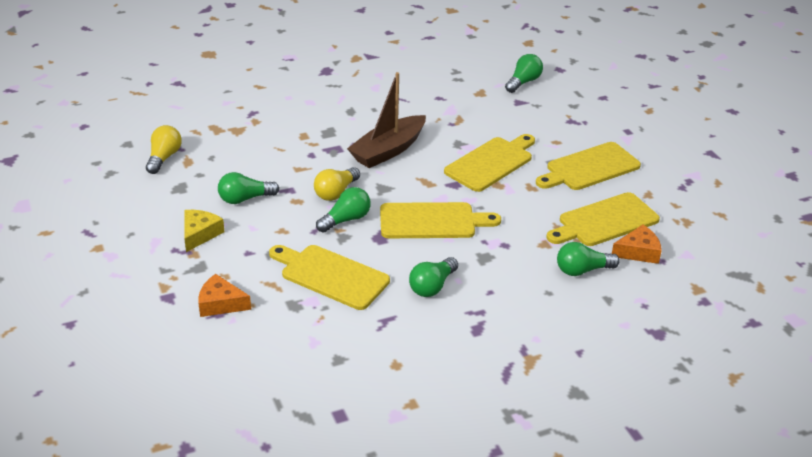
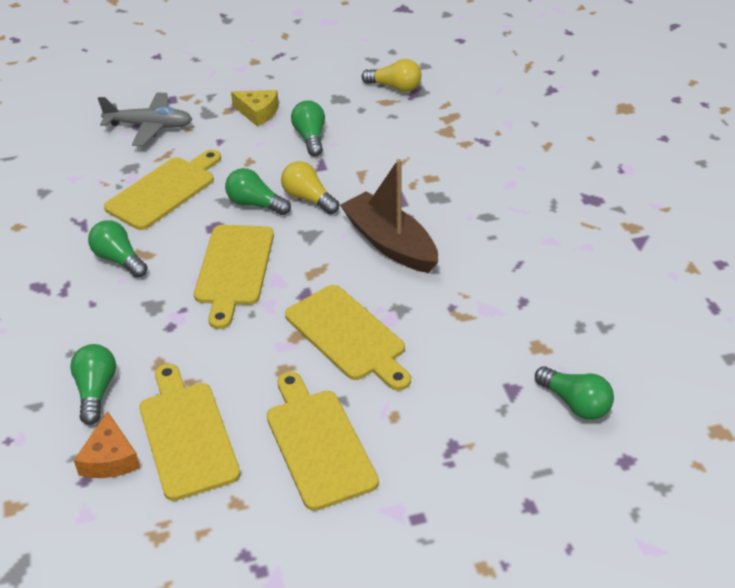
camera: 100 degrees right, 5 degrees up
orange cheese [198,274,251,317] -> grey plane [98,92,192,146]
green light bulb [316,187,371,233] -> green light bulb turned 150 degrees clockwise [225,168,291,215]

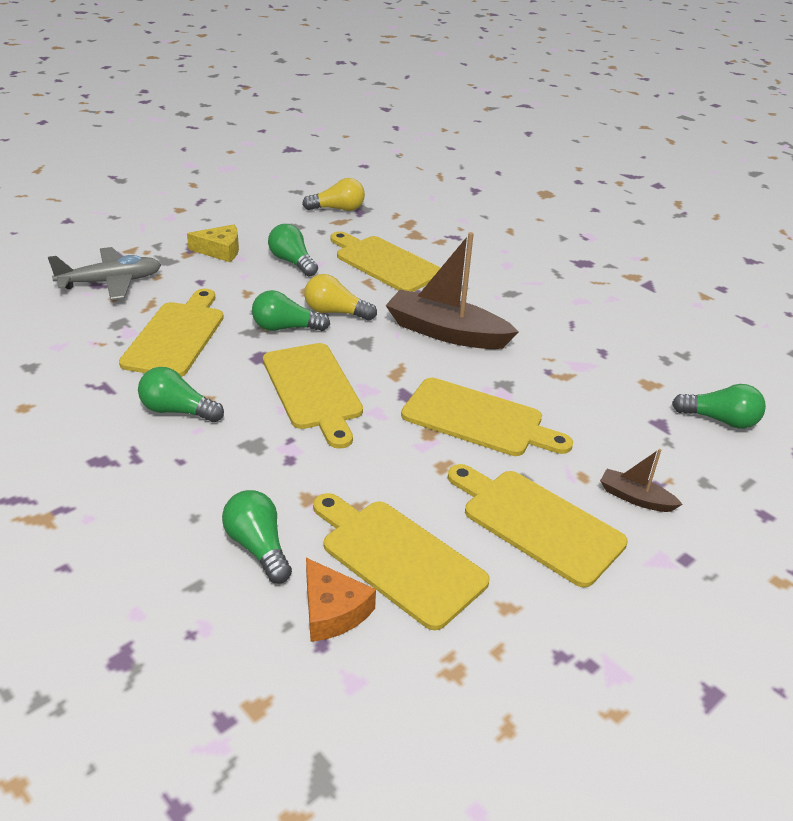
camera: 30 degrees left, 5 degrees down
none -> yellow cutting board [330,231,440,292]
none -> brown boat [600,449,683,512]

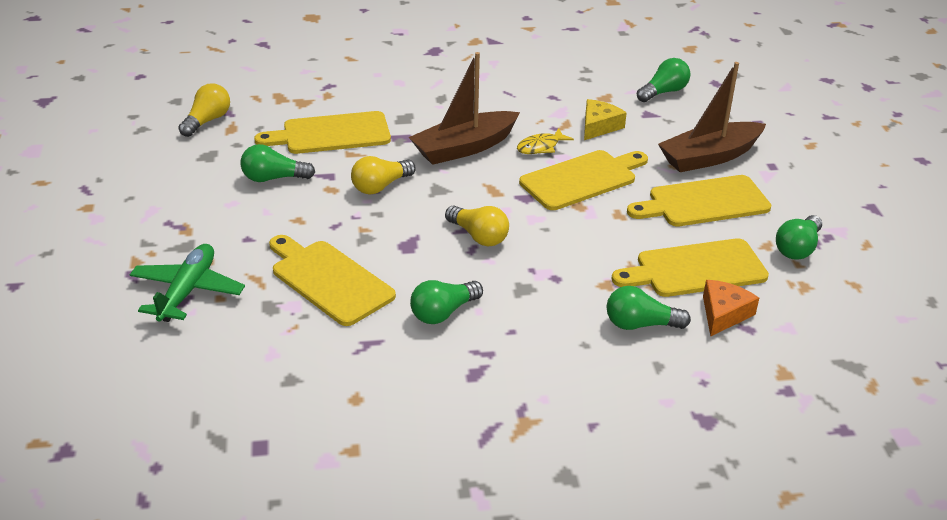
camera: 55 degrees left, 0 degrees up
grey plane [48,247,161,300] -> green plane [130,244,245,322]
yellow cheese [187,224,239,262] -> yellow cheese moved to [584,99,627,140]
green light bulb [252,290,330,331] -> green light bulb moved to [776,215,822,259]
yellow cutting board [263,343,363,449] -> yellow light bulb [445,205,509,246]
orange cheese [306,558,376,642] -> orange cheese turned 60 degrees counterclockwise [703,280,759,336]
brown boat [600,449,683,512] -> brown boat [658,62,766,172], size x2.07
none -> yellow fish [517,128,574,154]

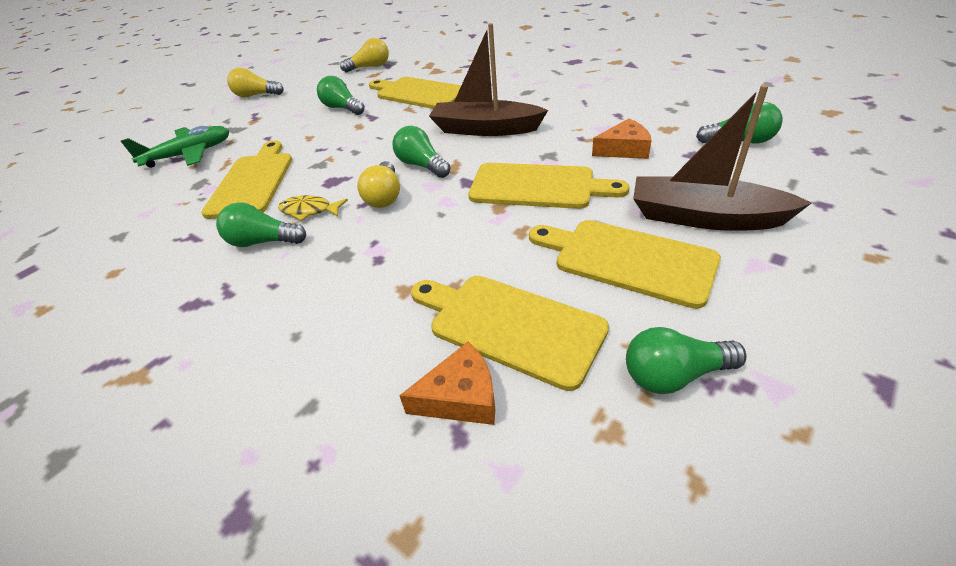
camera: 50 degrees right, 5 degrees up
yellow light bulb [351,156,416,195] -> yellow light bulb moved to [227,68,283,98]
yellow fish [517,128,574,154] -> yellow fish moved to [278,195,348,221]
yellow cheese [584,99,627,140] -> orange cheese [592,119,652,159]
green light bulb [607,286,691,330] -> green light bulb moved to [392,126,451,178]

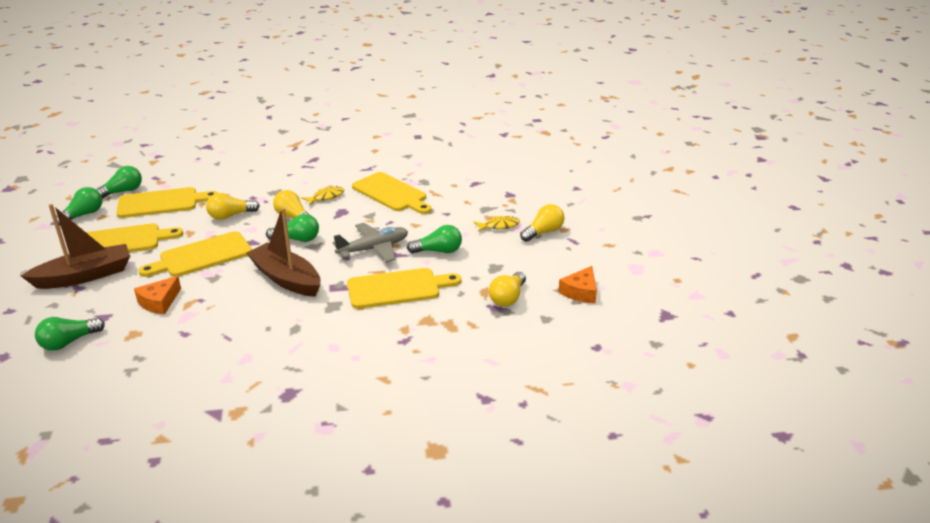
camera: 130 degrees right, 10 degrees down
green plane [121,126,230,168] -> none
green light bulb [216,202,306,247] -> green light bulb moved to [96,166,142,198]
orange cheese [399,342,495,425] -> orange cheese moved to [558,266,597,303]
brown boat [429,23,548,136] -> brown boat turned 105 degrees counterclockwise [246,208,321,297]
none -> yellow light bulb [206,193,260,220]
none -> grey plane [333,223,408,262]
none -> yellow fish [474,216,520,232]

